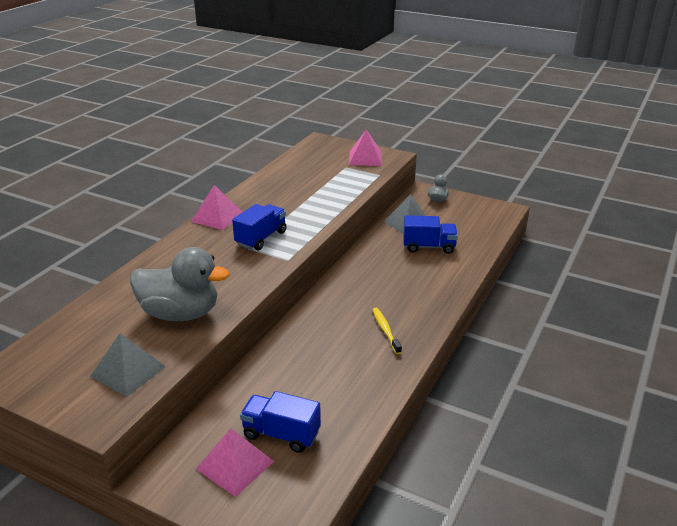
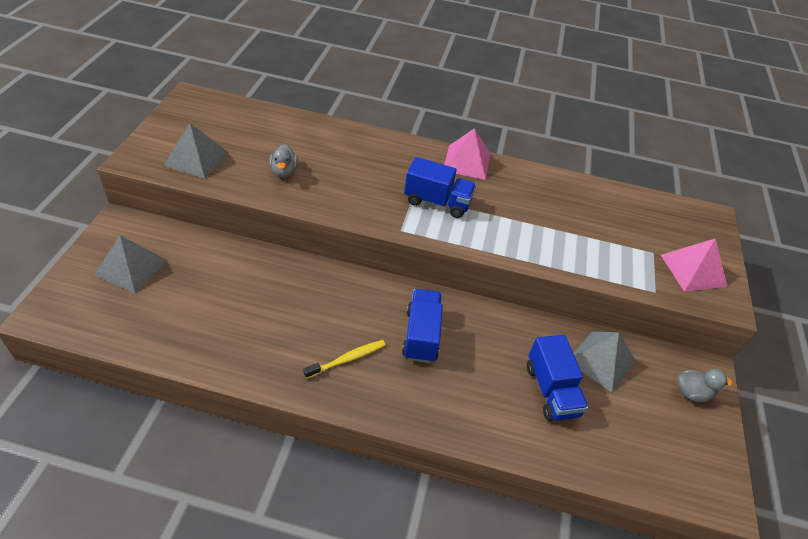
camera: 70 degrees right, 15 degrees up
grey duck [130,247,230,321] -> grey duck [269,144,298,177], size x0.45
pink pyramid [196,428,274,497] -> grey pyramid [94,235,168,293]
blue truck [240,391,321,453] -> blue truck moved to [402,289,443,363]

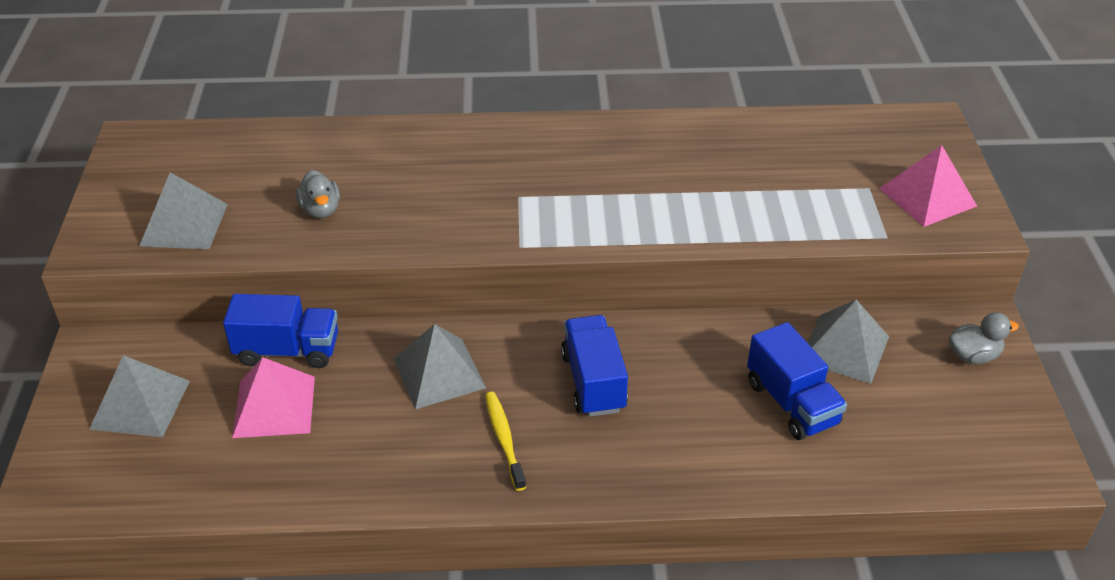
camera: 10 degrees left, 5 degrees down
yellow toothbrush [303,340,386,379] -> yellow toothbrush turned 60 degrees counterclockwise [485,392,526,491]
blue truck [404,157,476,218] -> blue truck moved to [223,294,338,368]
pink pyramid [444,128,490,180] -> pink pyramid moved to [232,357,315,438]
none -> grey pyramid [394,324,486,409]

